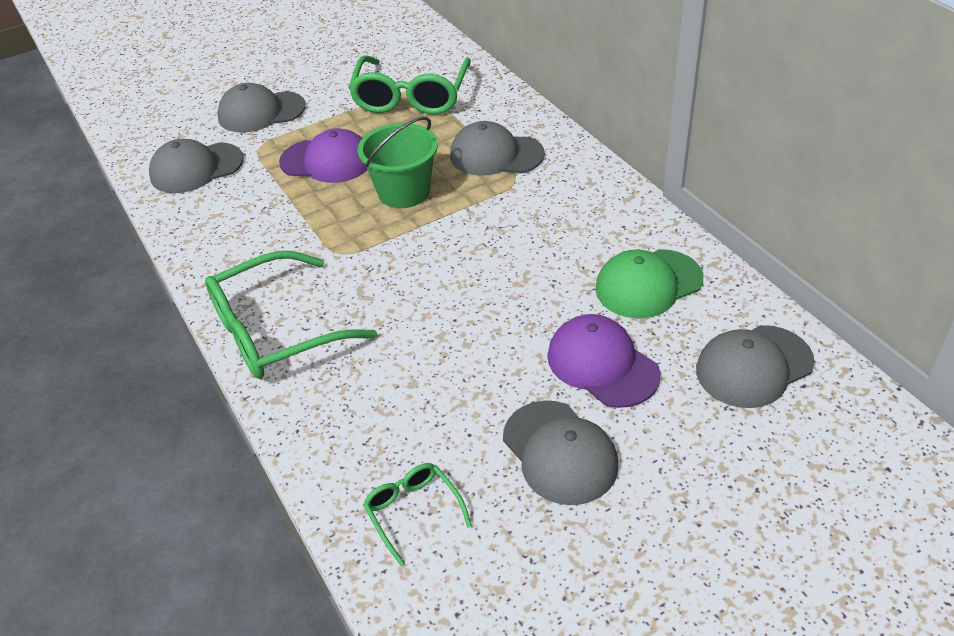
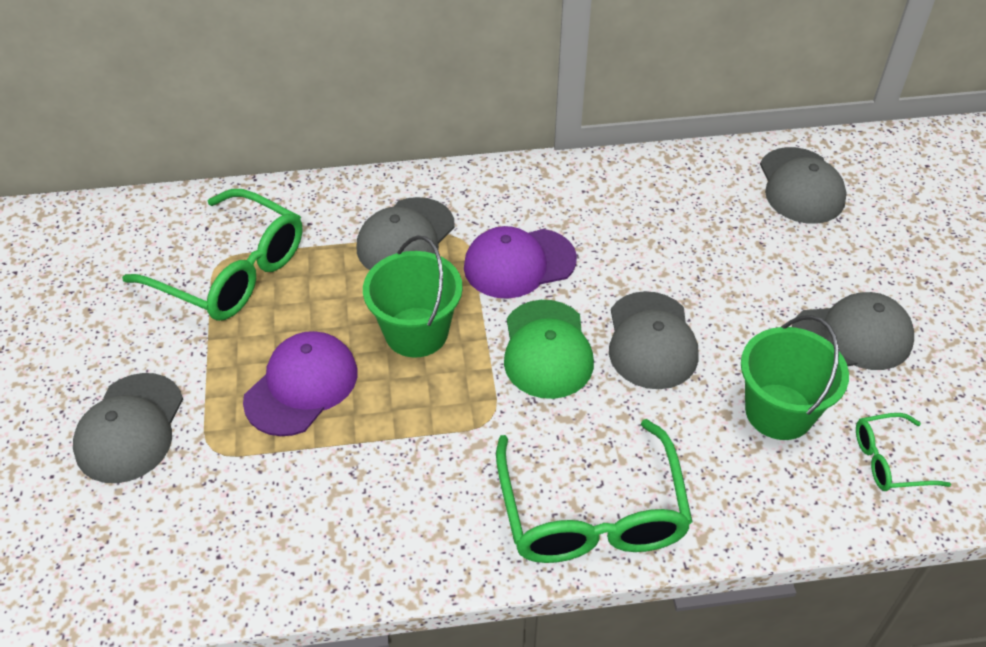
camera: 70 degrees left, 5 degrees up
grey cap [149,139,244,193] -> grey cap moved to [609,291,698,389]
purple cap [547,314,660,408] -> purple cap moved to [464,226,577,299]
green cap [595,249,703,319] -> green cap moved to [504,300,594,399]
none -> green bucket [741,315,849,440]

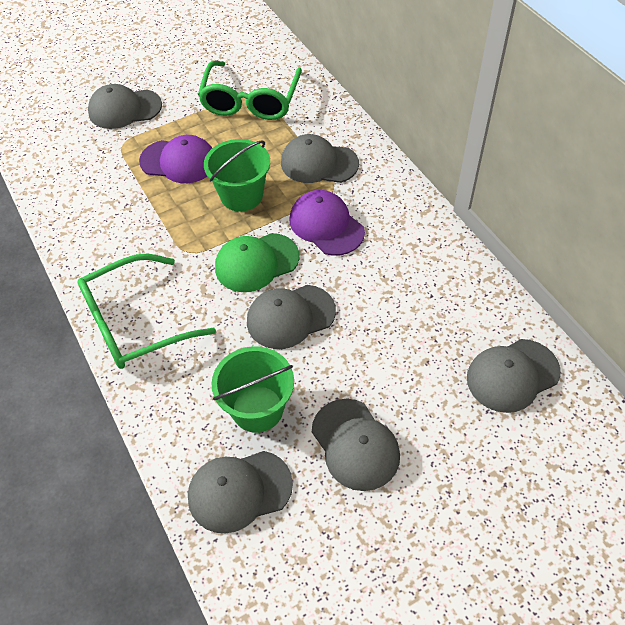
camera: 70 degrees right, 5 degrees up
green glasses [856,413,951,491] -> grey cap [188,451,293,533]

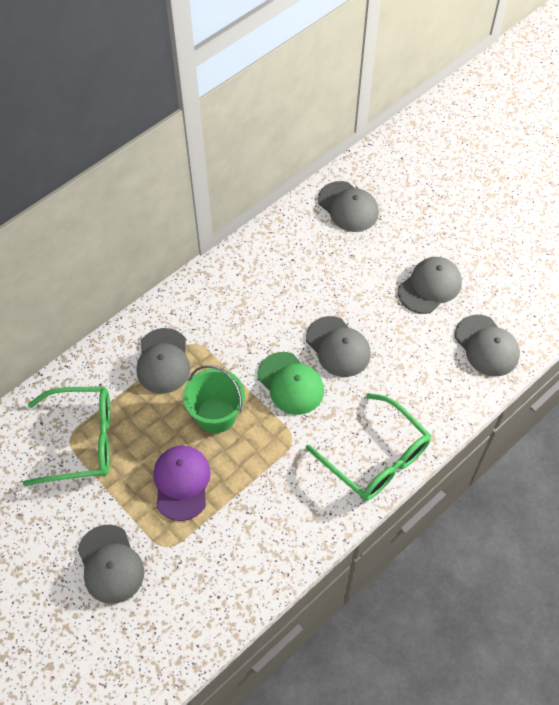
camera: 105 degrees left, 5 degrees up
green bucket [211,346,294,433] -> none
purple cap [290,190,365,256] -> none

